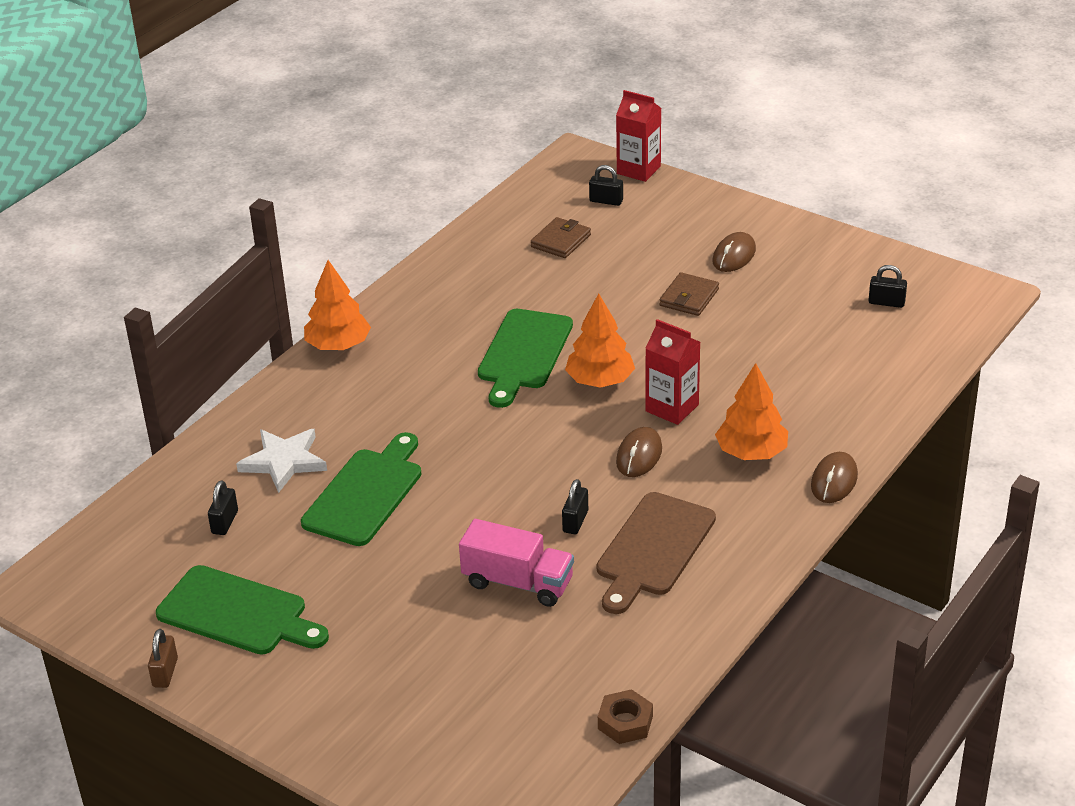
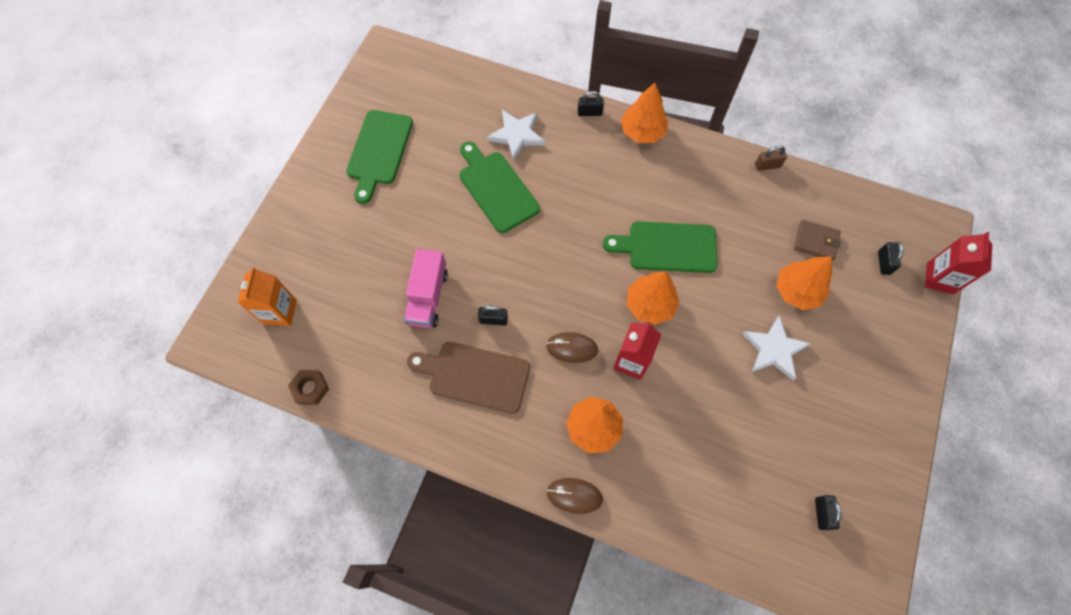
camera: 75 degrees right, 30 degrees up
brown padlock [148,629,178,688] -> brown padlock moved to [755,146,787,171]
black padlock [208,480,238,535] -> black padlock moved to [578,91,604,116]
green cutting board [301,432,421,546] -> green cutting board turned 135 degrees counterclockwise [459,142,540,233]
brown wallet [660,272,719,316] -> white star [742,315,811,380]
brown mouse [712,232,756,272] -> none
none -> orange carton [237,267,297,326]
none -> orange tree [776,256,832,310]

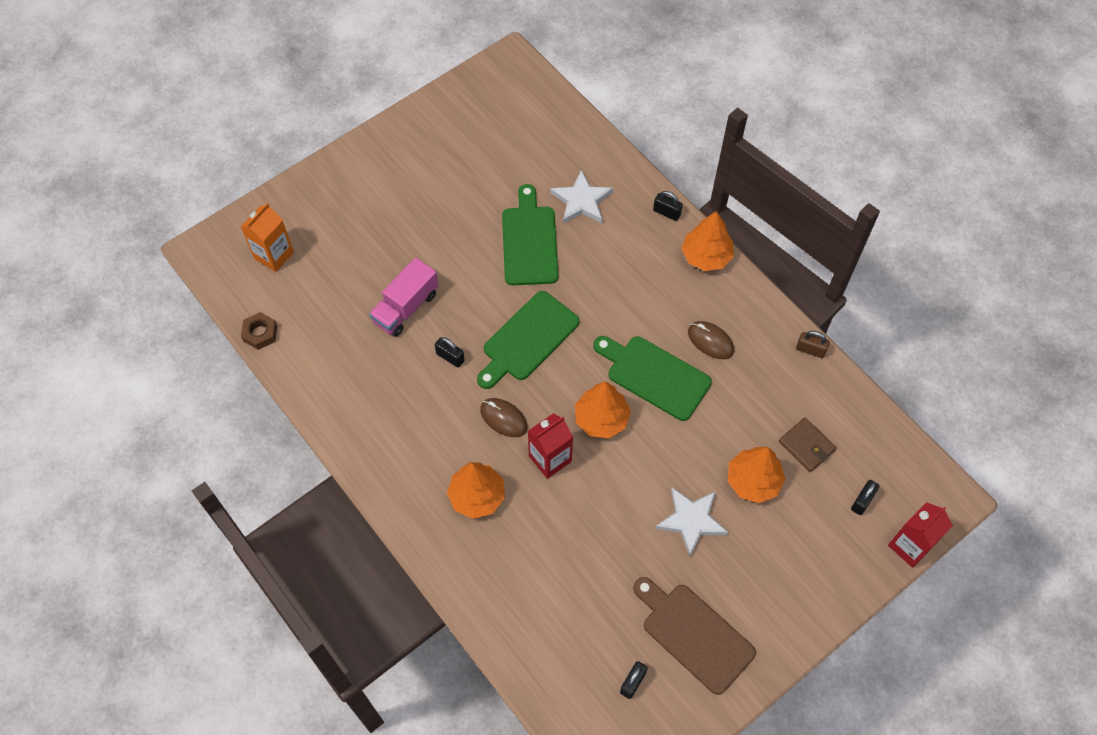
camera: 30 degrees right, 5 degrees down
green cutting board [346,110,413,204] -> green cutting board moved to [477,291,580,389]
brown cutting board [407,342,530,414] -> brown cutting board moved to [633,577,756,695]
brown mouse [547,478,603,514] -> brown mouse moved to [688,321,734,359]

